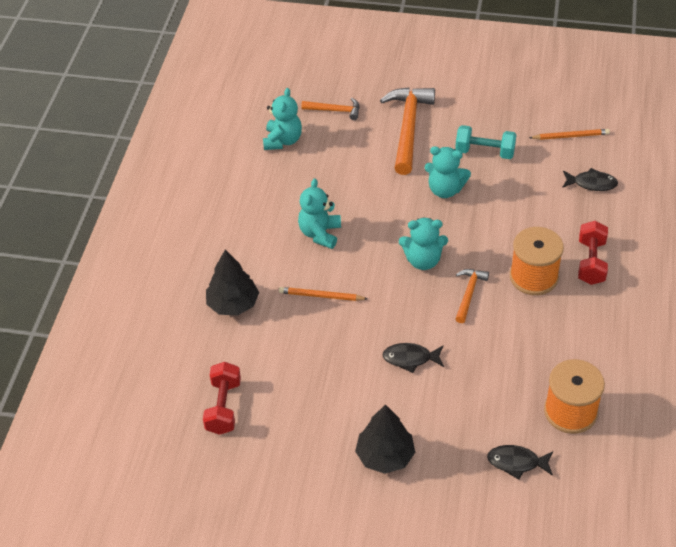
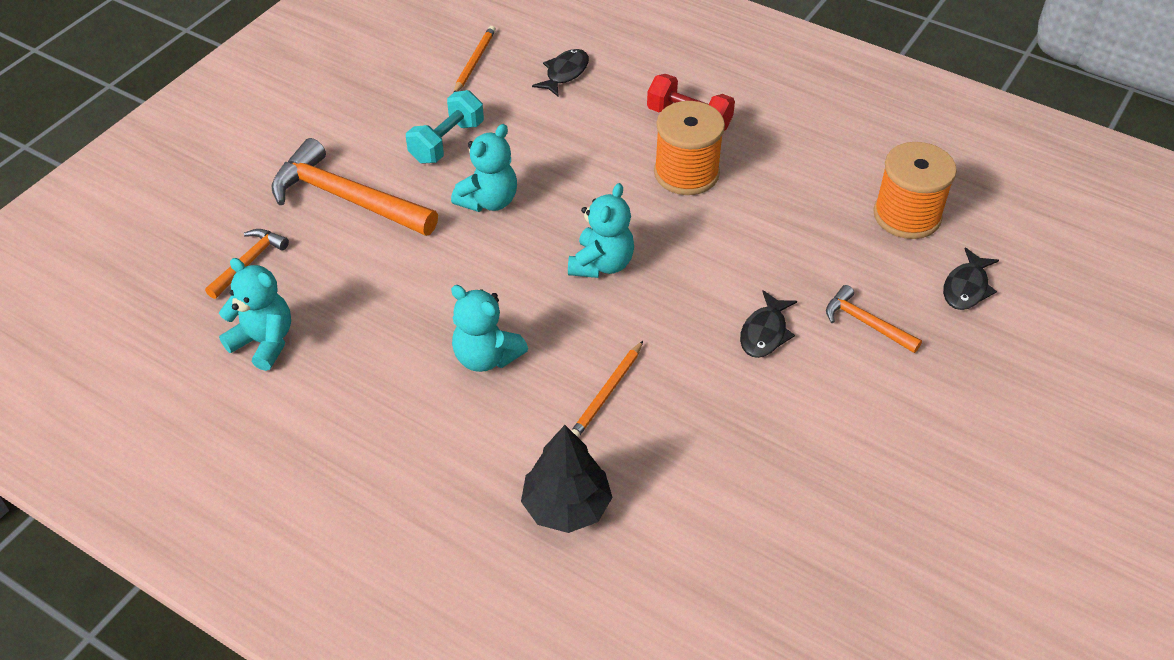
camera: 70 degrees left, 0 degrees up
red dumbbell [203,362,241,435] -> none
black tree [355,404,415,474] -> none
orange hammer [455,269,489,323] -> orange hammer moved to [826,285,922,353]

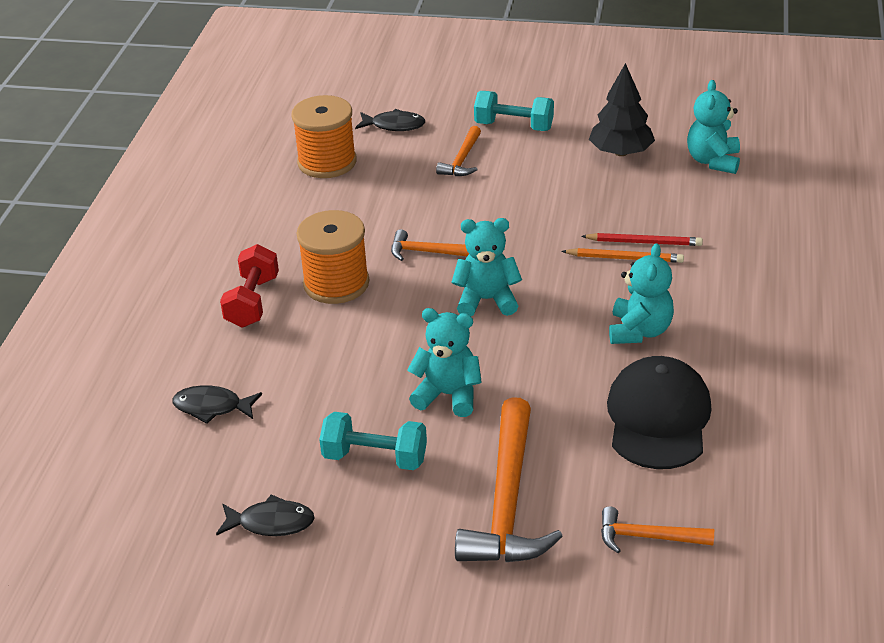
camera: 110 degrees left, 10 degrees down
turquoise teddy bear [219,258,291,371] -> turquoise teddy bear moved to [687,80,740,174]
orange pencil [454,26,496,92] -> none
black tree [521,425,613,533] -> black tree moved to [589,63,655,156]
black fish [740,290,797,358] -> black fish moved to [216,494,314,536]
none -> orange hammer [391,229,469,261]
none -> turquoise dumbbell [474,91,554,131]
none -> red pencil [581,233,703,246]
none -> black cap [607,356,712,469]

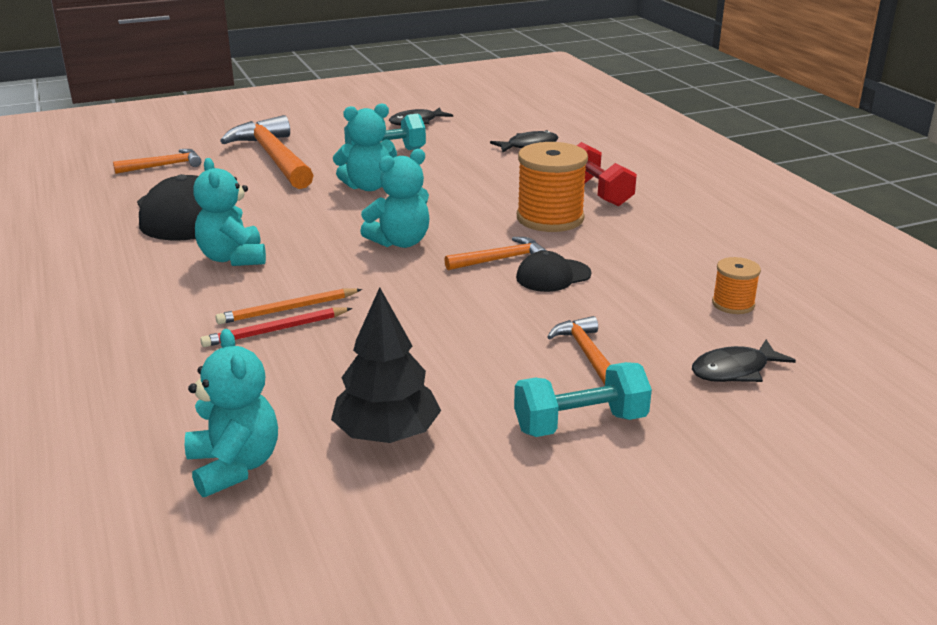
camera: 145 degrees right, 10 degrees down
orange spool [291,95,357,178] -> orange spool [712,257,761,314], size x0.53
none -> black cap [516,251,591,292]

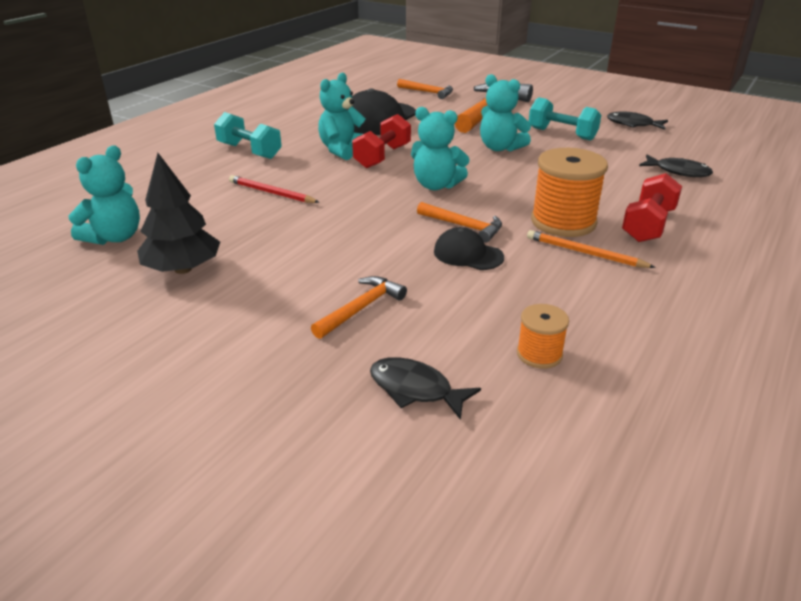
camera: 55 degrees right, 5 degrees up
orange pencil [216,288,362,324] -> orange pencil moved to [527,230,656,268]
turquoise dumbbell [514,362,652,437] -> turquoise dumbbell moved to [214,112,282,159]
none -> red dumbbell [352,114,411,168]

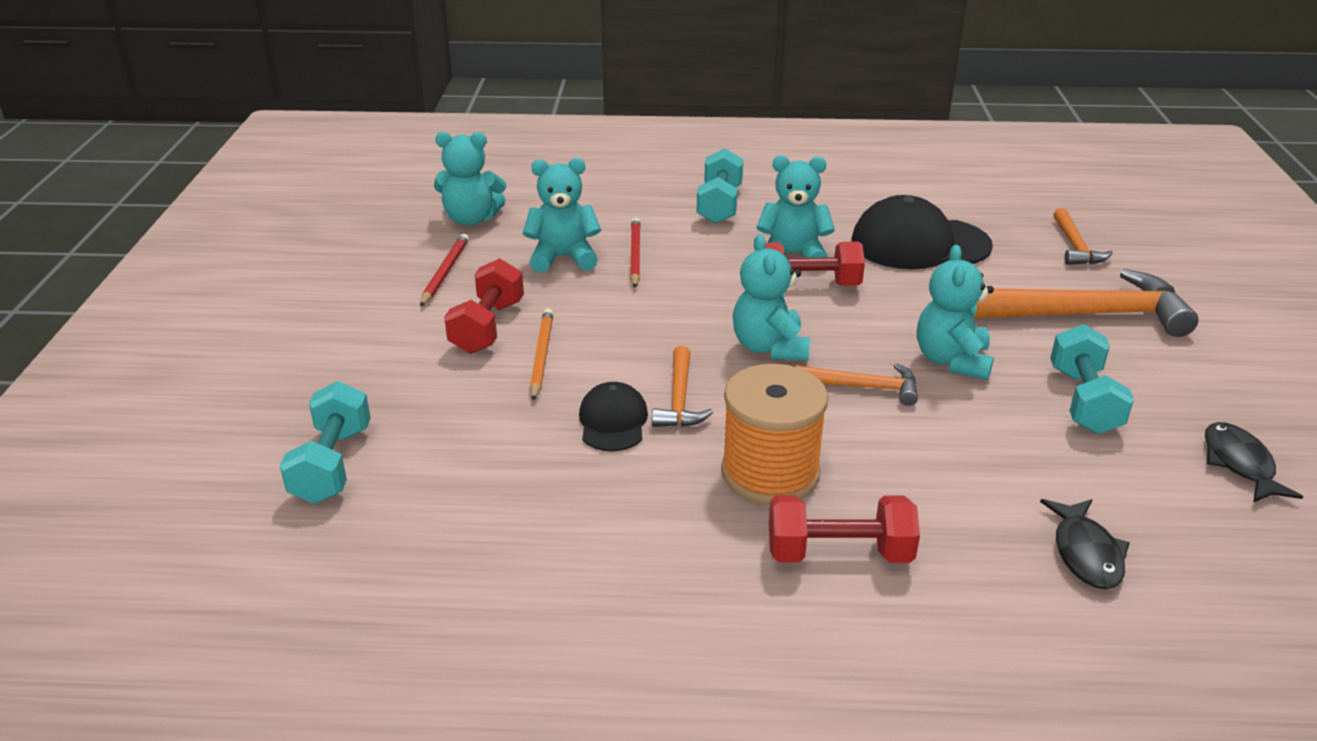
camera: 60 degrees right, 0 degrees up
black tree [137,153,220,274] -> red pencil [420,234,469,307]
orange hammer [311,276,407,339] -> orange hammer moved to [795,363,918,406]
black fish [370,357,481,420] -> turquoise dumbbell [280,381,371,504]
orange spool [517,304,569,369] -> none
orange pencil [527,230,656,268] -> orange pencil moved to [530,308,553,401]
none -> red dumbbell [444,258,524,354]
none -> turquoise teddy bear [523,158,601,273]

